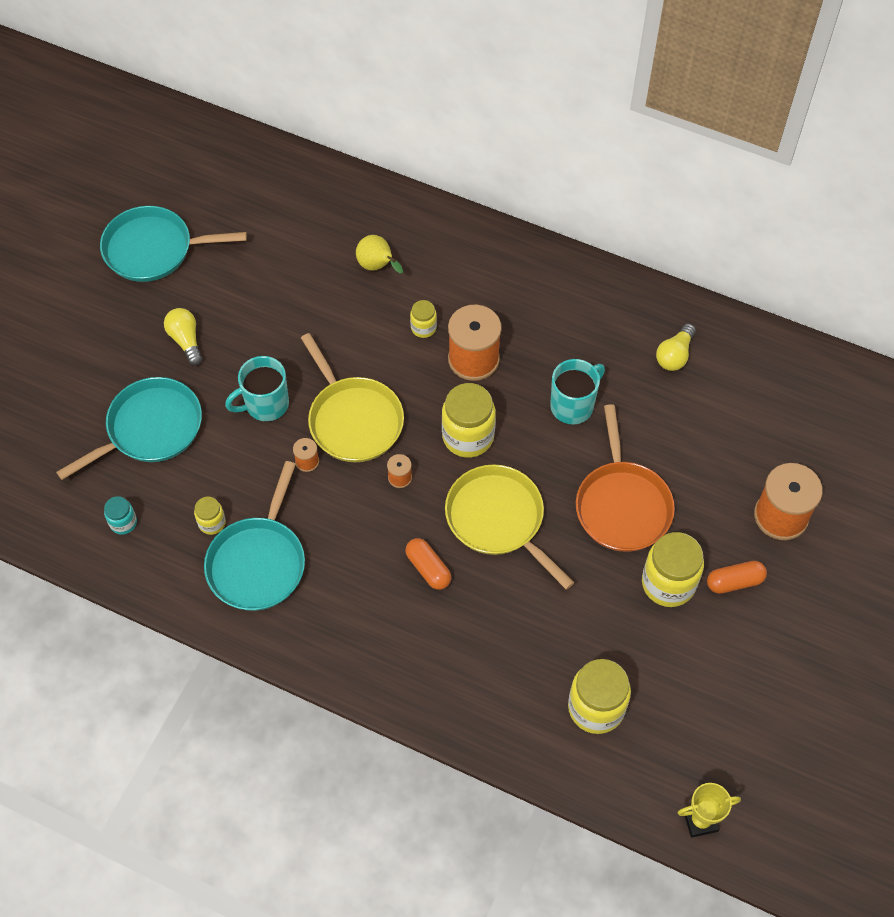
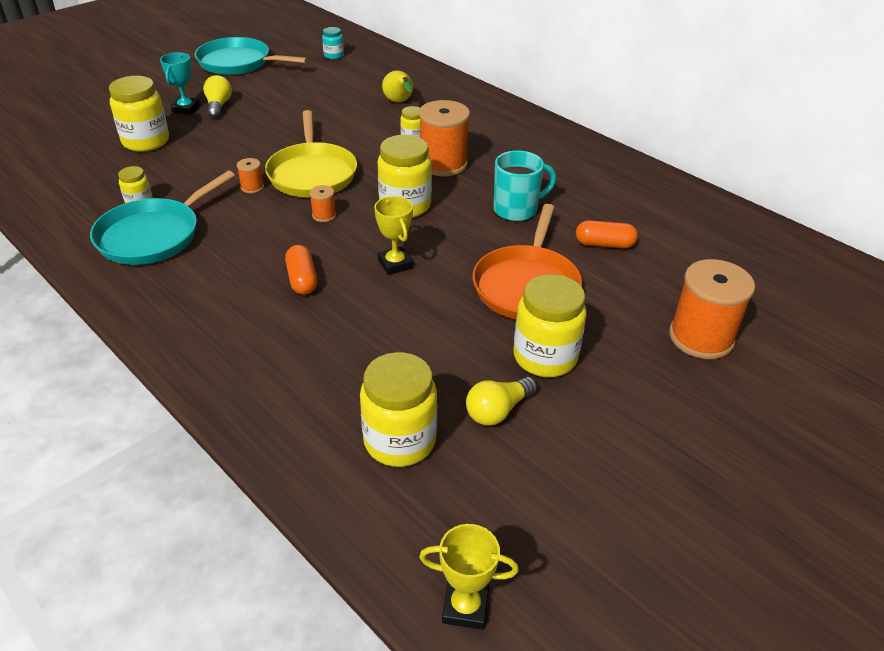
camera: 20 degrees right, 20 degrees down
turquoise pan [56,377,202,480] -> yellow jar [109,76,169,152]
turquoise jar [104,496,137,535] -> turquoise jar moved to [322,27,344,59]
turquoise mug [225,356,289,421] -> none
yellow pan [445,464,575,590] -> yellow trophy [374,196,413,275]
yellow light bulb [656,323,696,371] -> yellow light bulb moved to [466,377,537,426]
orange capsule [707,561,767,594] -> orange capsule moved to [576,220,638,248]
none -> turquoise trophy [160,52,200,115]

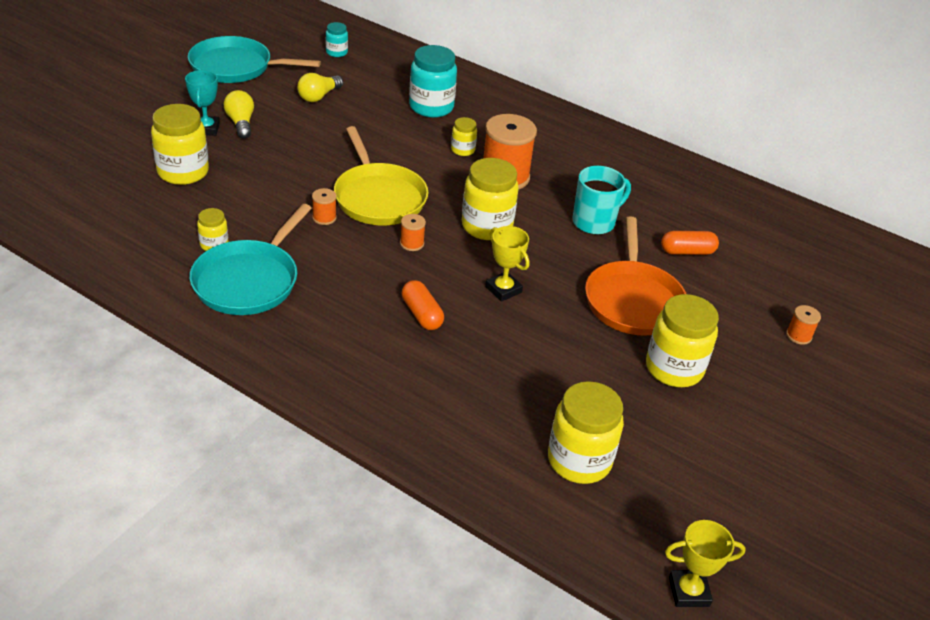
camera: 15 degrees left, 0 degrees up
yellow pear [382,71,413,102] -> turquoise jar [409,45,457,118]
yellow light bulb [466,377,537,426] -> yellow light bulb moved to [297,73,343,102]
orange spool [669,259,755,359] -> orange spool [786,305,821,345], size x0.45

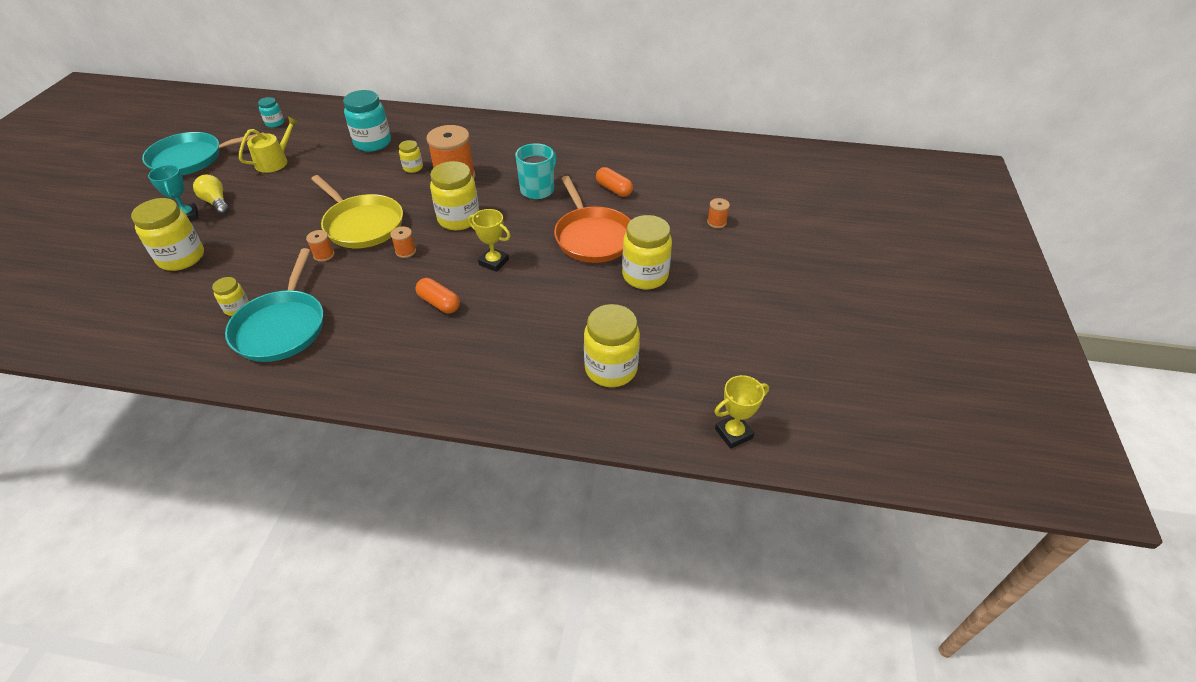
camera: 20 degrees left, 5 degrees up
yellow light bulb [297,73,343,102] -> yellow watering can [239,117,299,173]
orange capsule [661,231,719,255] -> orange capsule turned 75 degrees clockwise [596,167,633,197]

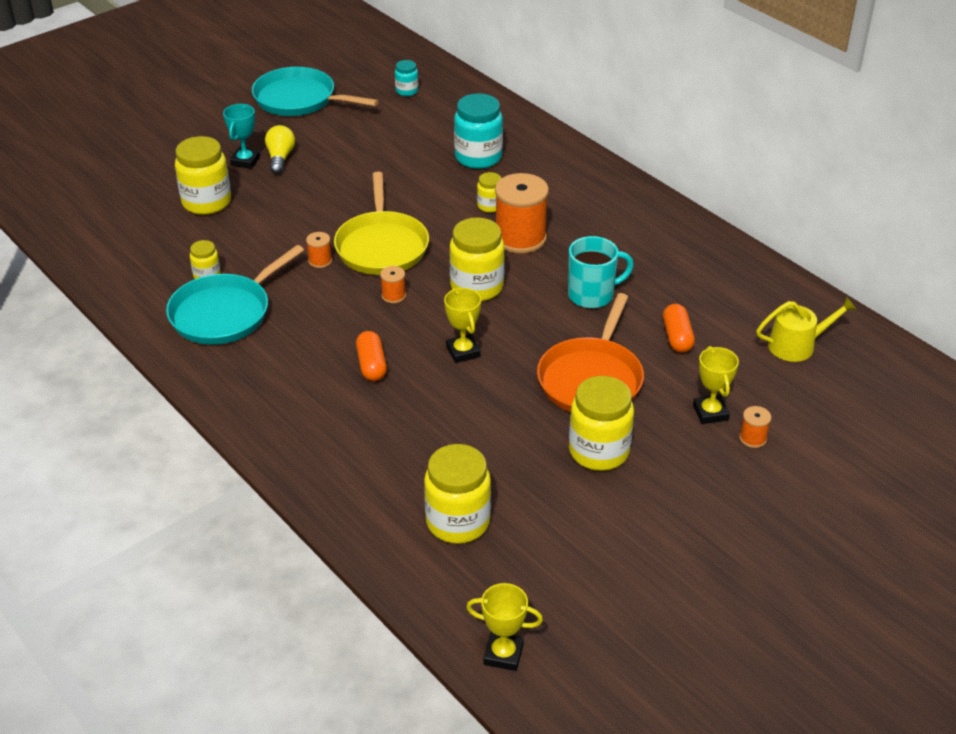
camera: 40 degrees right, 5 degrees down
yellow watering can [239,117,299,173] -> yellow watering can moved to [756,297,857,362]
none -> yellow trophy [693,346,739,424]

